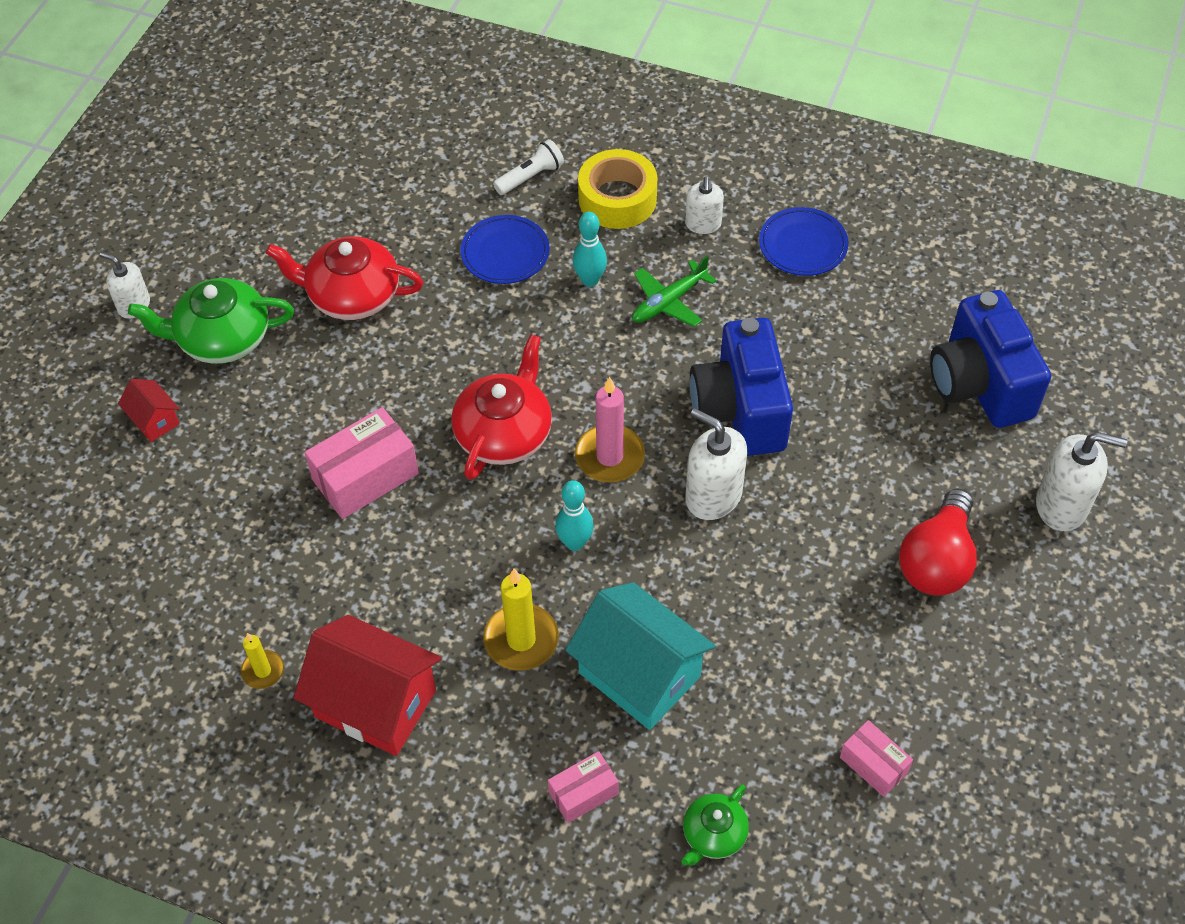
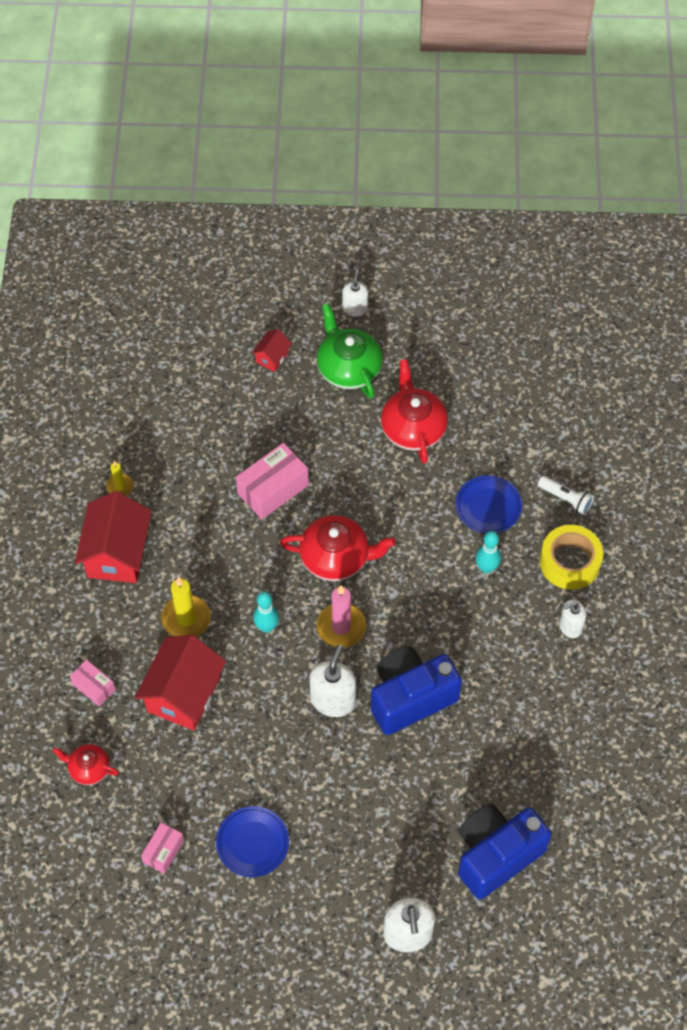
camera: 70 degrees right, 5 degrees up
pink box [305,407,419,519] -> pink box turned 75 degrees counterclockwise [236,443,309,519]
turquoise house [566,582,715,730] -> red house [135,635,226,731]
green plane [632,256,717,327] -> none
green teapot [682,784,749,866] -> red teapot [52,744,119,785]
blue plate [759,207,848,276] -> blue plate moved to [216,806,289,877]
red light bulb [899,488,977,596] -> none

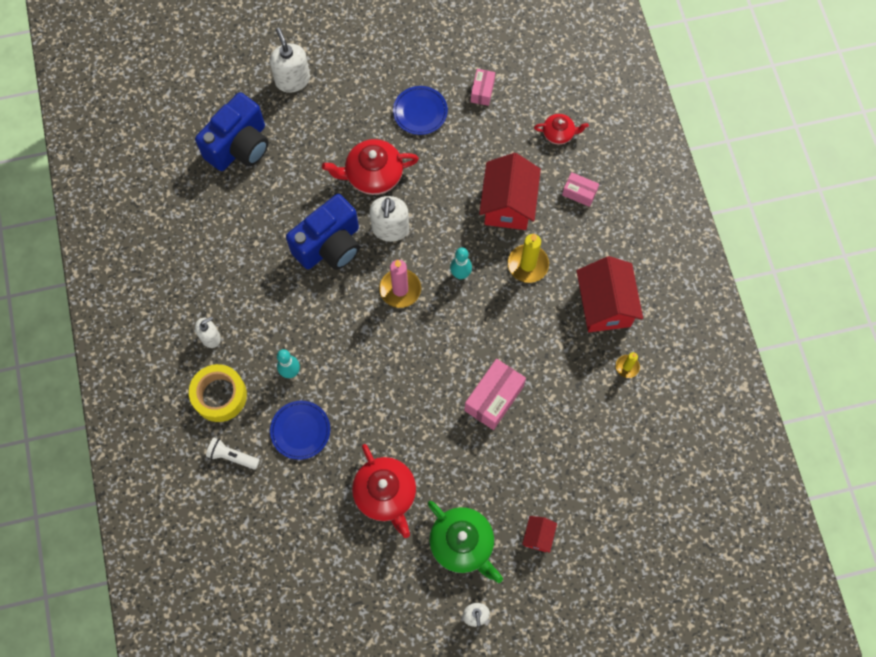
camera: 165 degrees right, 10 degrees up
red teapot [280,515,396,581] -> red teapot moved to [322,139,419,195]

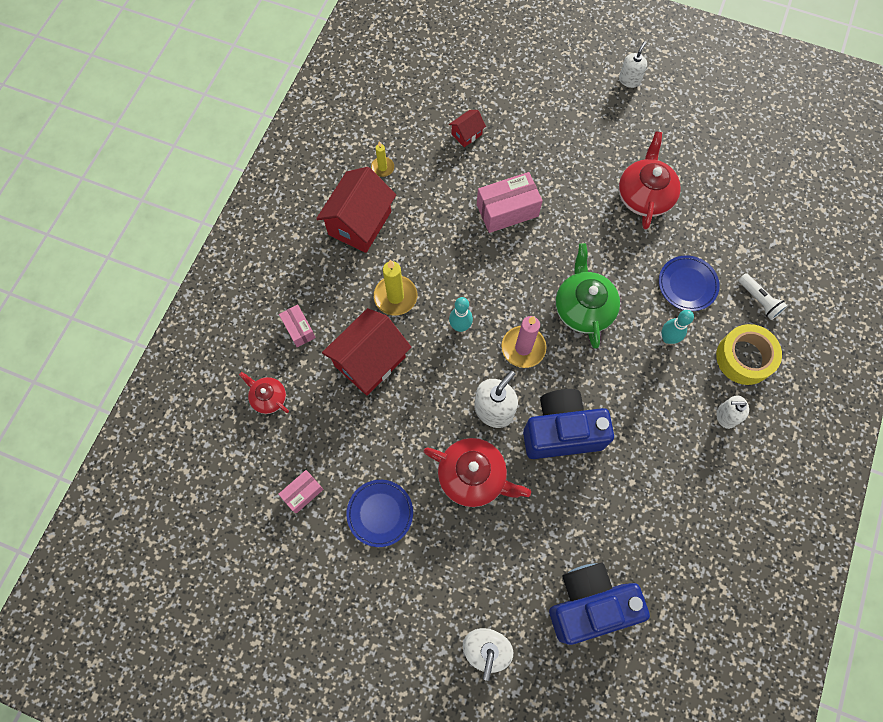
camera: 145 degrees left, 0 degrees up
green teapot [428,501,503,583] -> green teapot moved to [556,243,620,349]
red house [522,516,557,553] -> red house moved to [449,110,486,147]

